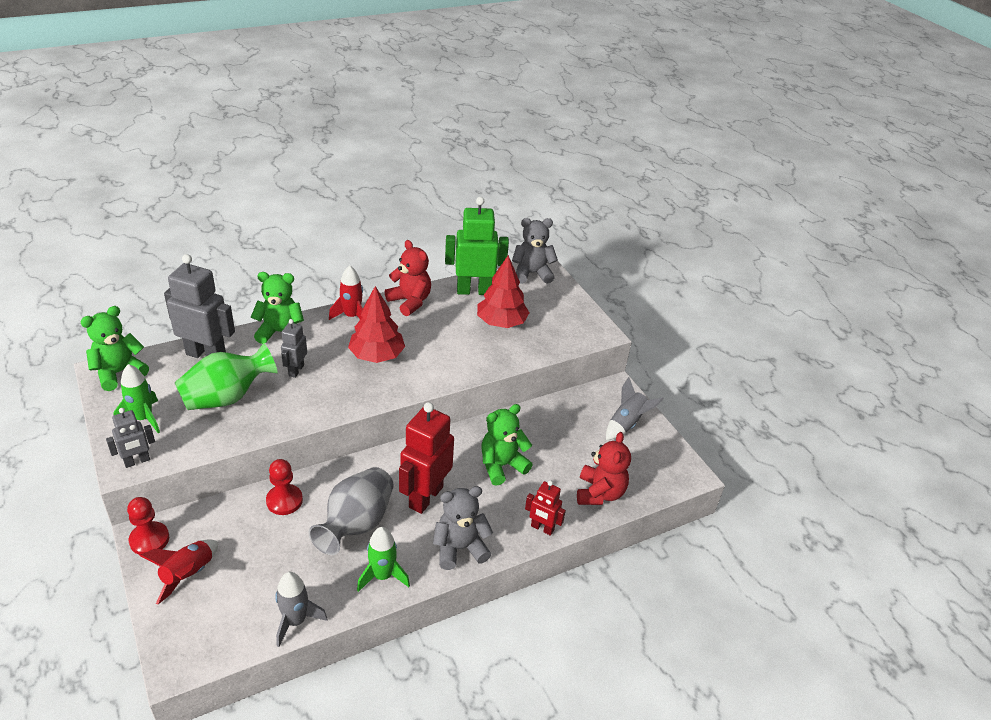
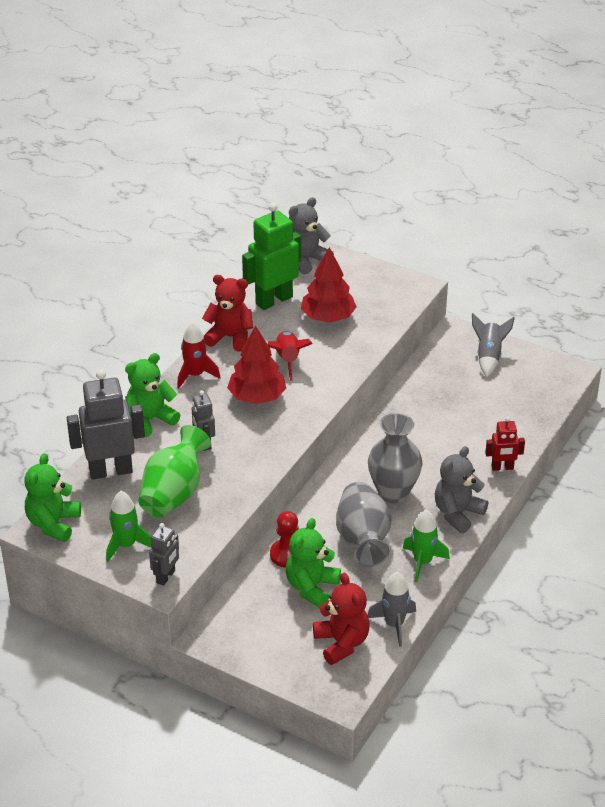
camera: 30 degrees left, 0 degrees up
red pawn [127,497,169,555] -> none
red rocket [140,539,218,605] -> red rocket moved to [268,331,312,381]
red robot [399,402,454,514] -> grey vase [368,413,422,503]
green teddy bear [481,404,533,486] -> green teddy bear moved to [286,518,341,608]
red teddy bear [577,432,631,505] -> red teddy bear moved to [313,573,369,665]

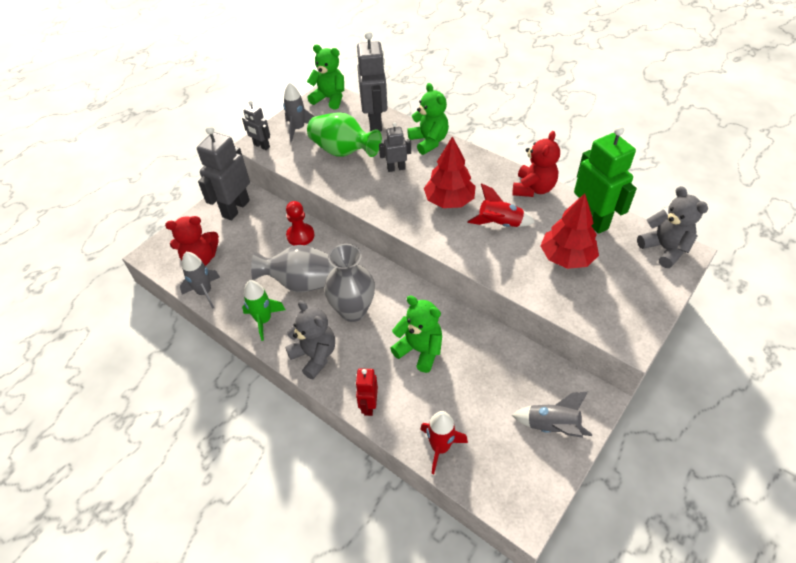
camera: 100 degrees right, 10 degrees up
green rocket [106,491,152,562] -> grey rocket [283,82,315,142]
red rocket [177,322,221,388] -> red rocket moved to [420,411,468,474]
green teddy bear [286,518,341,608] -> green teddy bear moved to [390,296,442,373]
none -> grey robot [197,126,250,220]

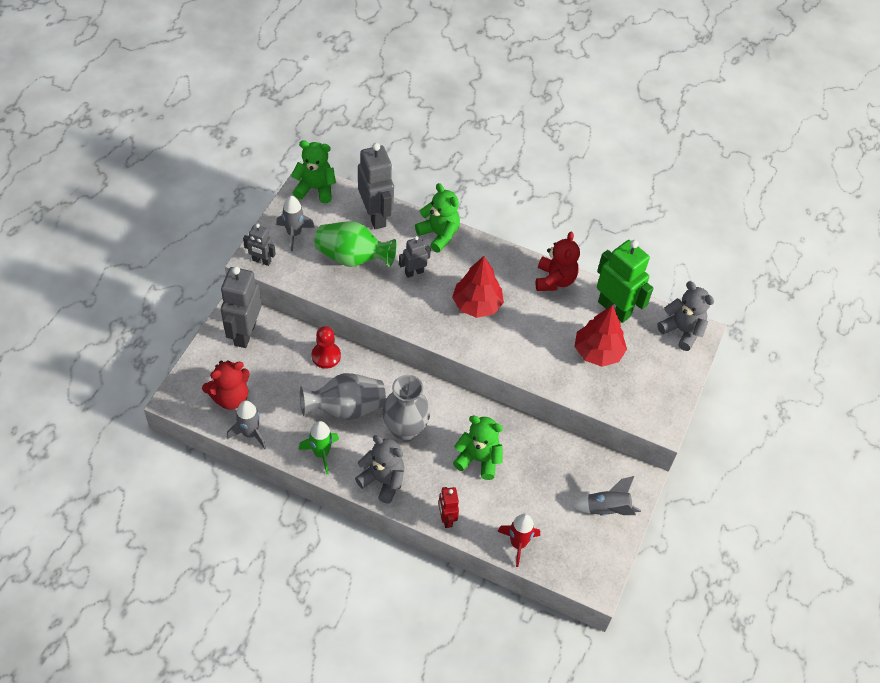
camera: 20 degrees left, 5 degrees up
red rocket [467,183,535,227] -> none

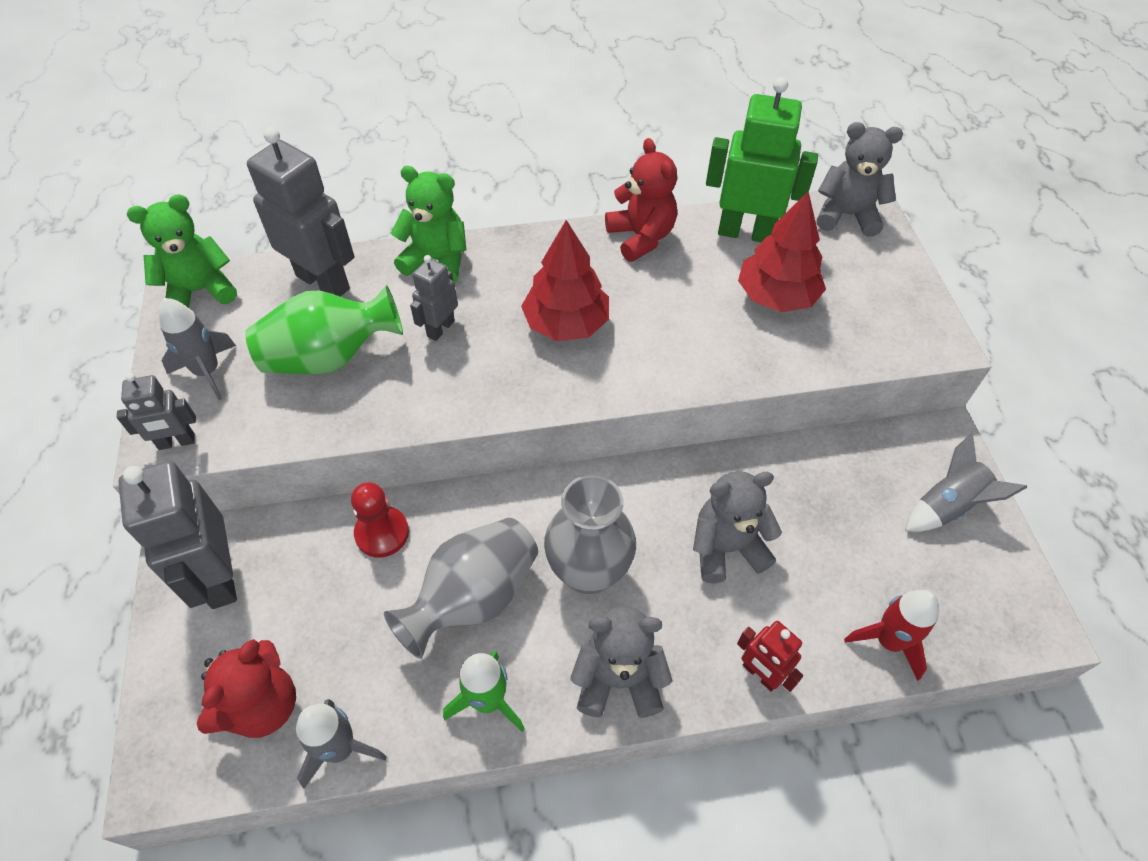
camera: 30 degrees left, 0 degrees up
green teddy bear [453,415,503,480] -> grey teddy bear [693,471,782,583]

